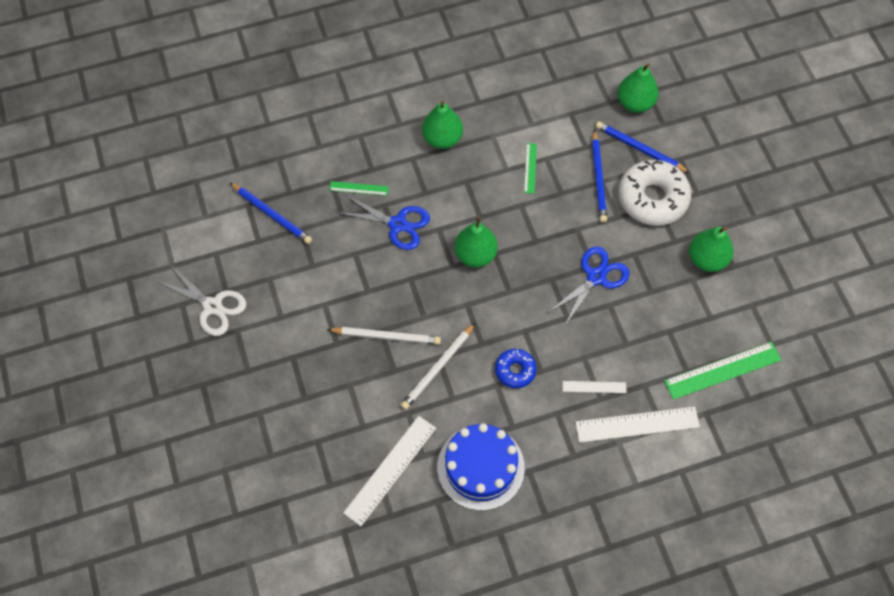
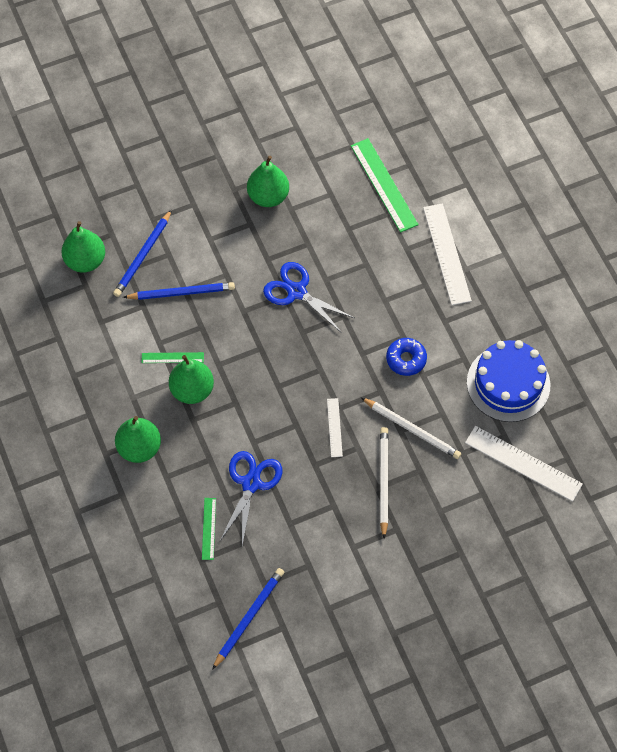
camera: 95 degrees left, 0 degrees up
white scissors [157,265,246,336] -> none
green pear [454,217,498,267] -> green pear moved to [169,355,214,404]
white ruler [563,381,627,393] -> white ruler moved to [327,398,343,457]
white donut [618,160,692,226] -> none

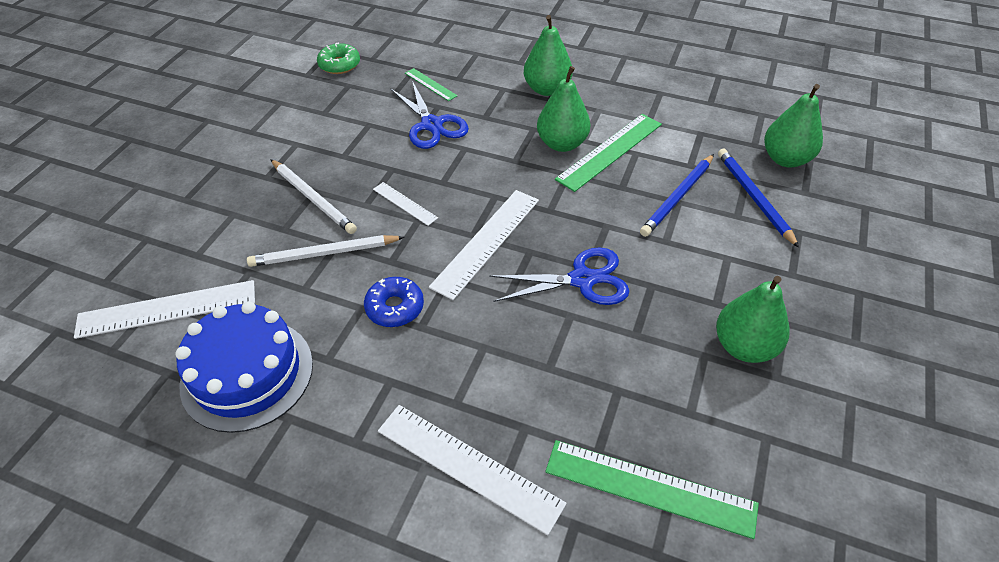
camera: 135 degrees right, 15 degrees down
green ruler [141,352,204,363] -> green ruler [555,114,662,192], size x1.90
blue pencil [212,568,284,670] -> green donut [317,43,360,74]
none -> white ruler [429,190,539,300]

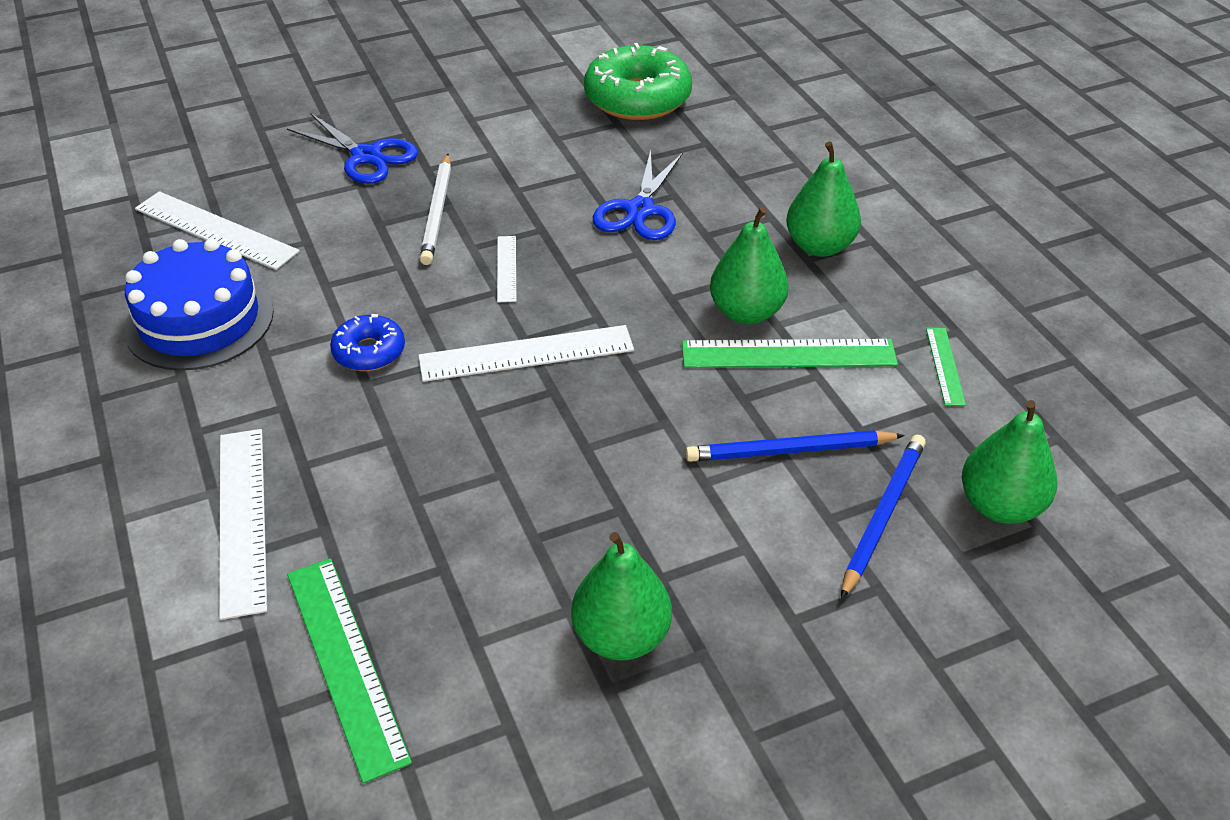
camera: 45 degrees right, 5 degrees down
white pencil [247,235,404,267] -> none
green donut [317,43,360,74] -> green donut [584,43,692,120], size x1.87
green ruler [405,68,458,101] -> green ruler moved to [926,328,966,406]
blue scissors [489,247,630,305] -> blue scissors moved to [287,113,418,184]

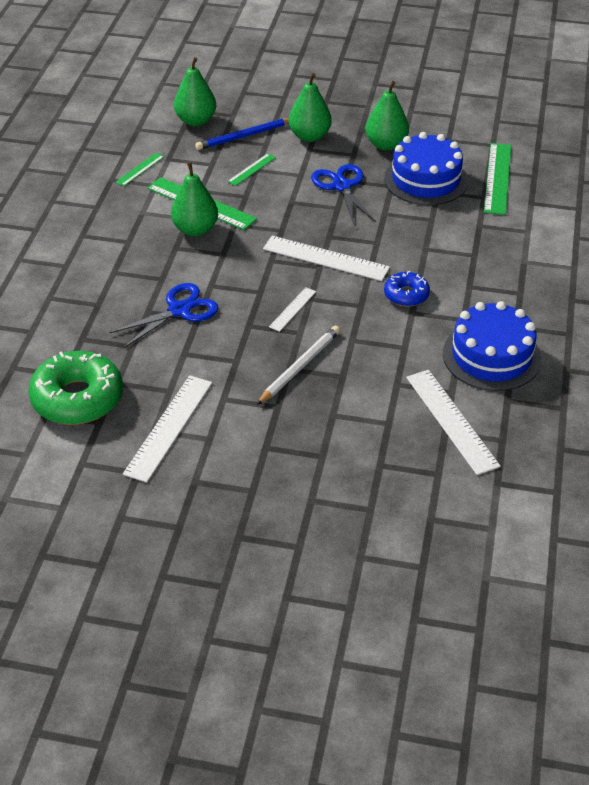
camera: 145 degrees left, 0 degrees up
white ruler [219,429,267,620] -> white ruler moved to [123,375,212,483]
blue scissors [287,113,418,184] -> blue scissors moved to [311,164,376,224]
blue pencil [685,430,905,462] -> green ruler [227,153,276,186]
green pear [786,142,861,257] -> green pear moved to [289,73,332,142]
none -> blue cake [384,132,468,205]

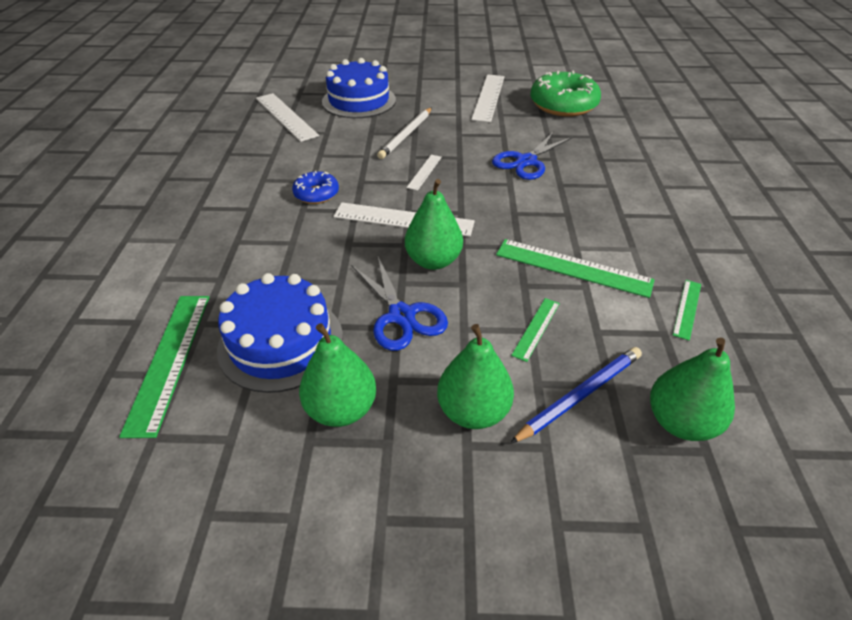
camera: 170 degrees right, 0 degrees up
green pear [171,162,218,236] -> green pear moved to [405,179,463,270]
blue cake [443,301,541,391] -> blue cake moved to [322,58,396,118]

